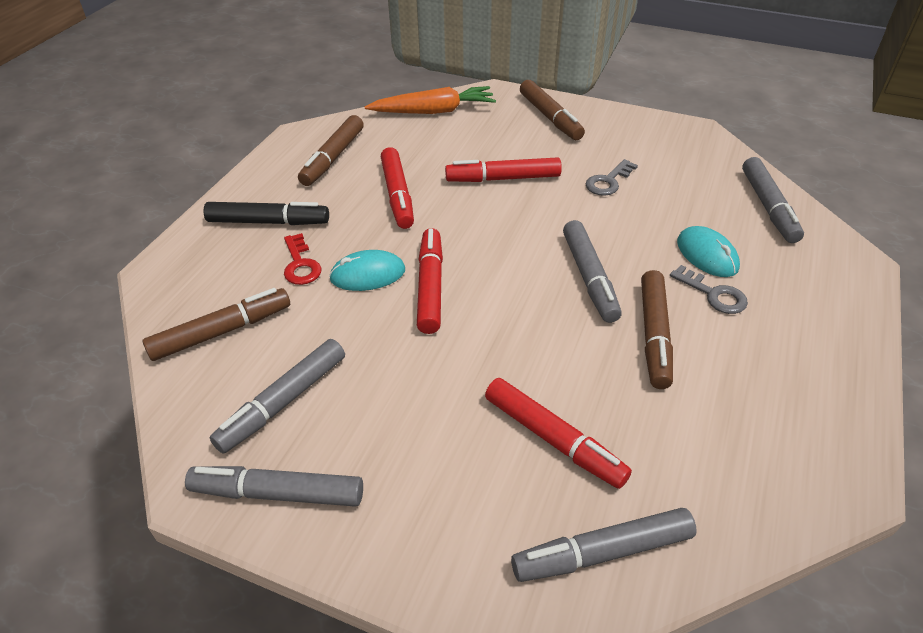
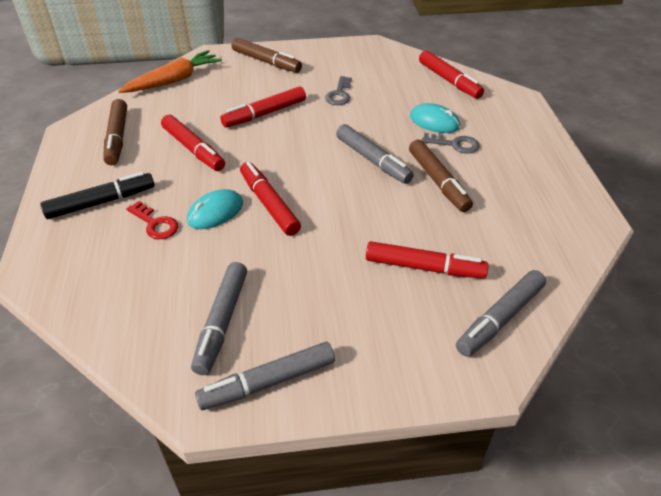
camera: 30 degrees left, 0 degrees up
brown marker [143,288,290,361] -> none
grey marker [742,157,804,243] -> red marker [419,50,484,99]

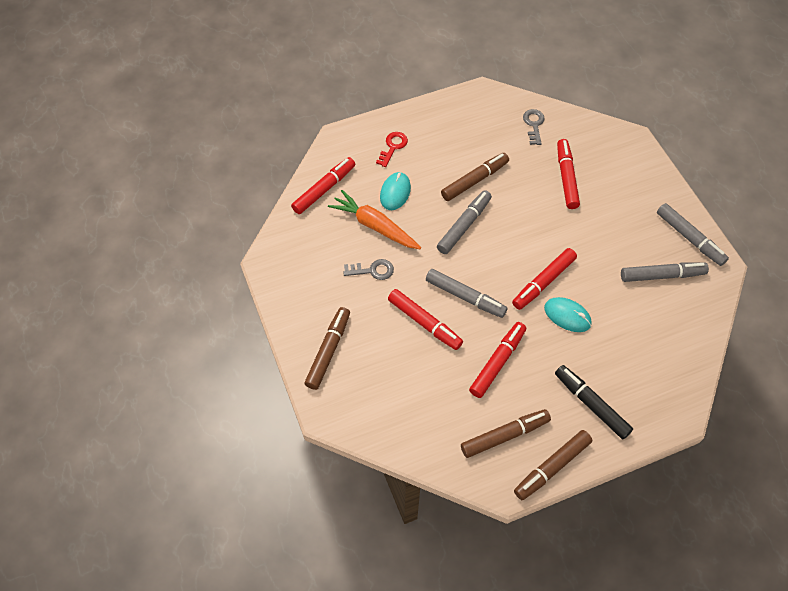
camera: 105 degrees left, 15 degrees up
orange carrot [118,50,222,93] -> orange carrot moved to [328,190,421,249]
red key [126,201,178,239] -> red key moved to [376,132,408,167]
grey key [422,133,479,154] -> grey key moved to [523,109,545,145]
grey marker [456,270,546,357] -> grey marker moved to [426,269,508,318]
none -> brown marker [514,430,592,500]

